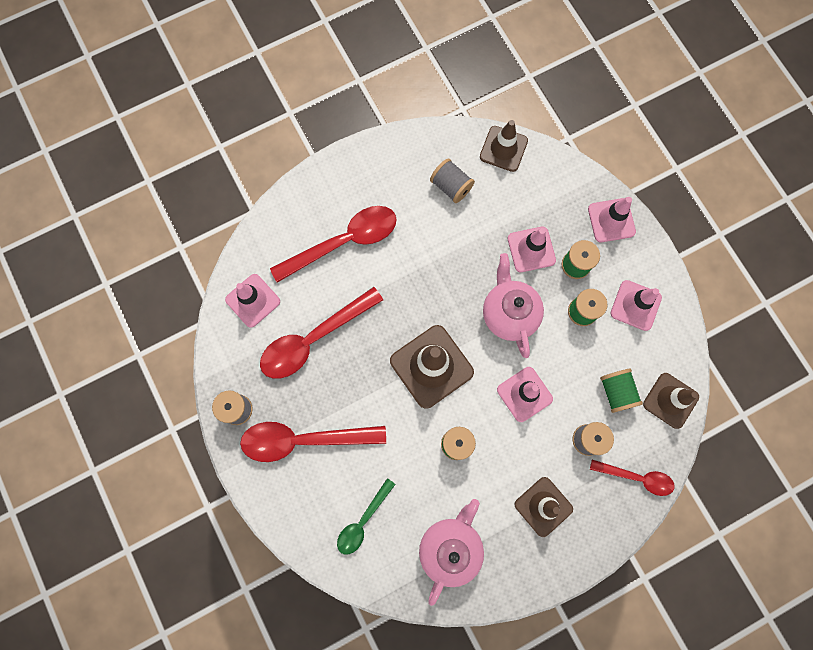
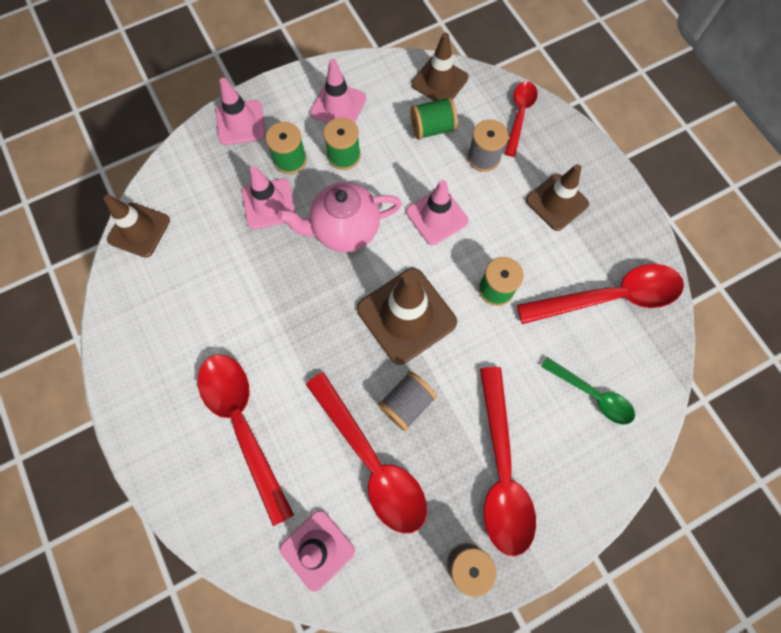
camera: 90 degrees left, 5 degrees down
pink teapot [419,499,484,606] -> red spoon [517,264,684,324]
grey spool [430,159,475,203] -> grey spool moved to [378,371,437,431]

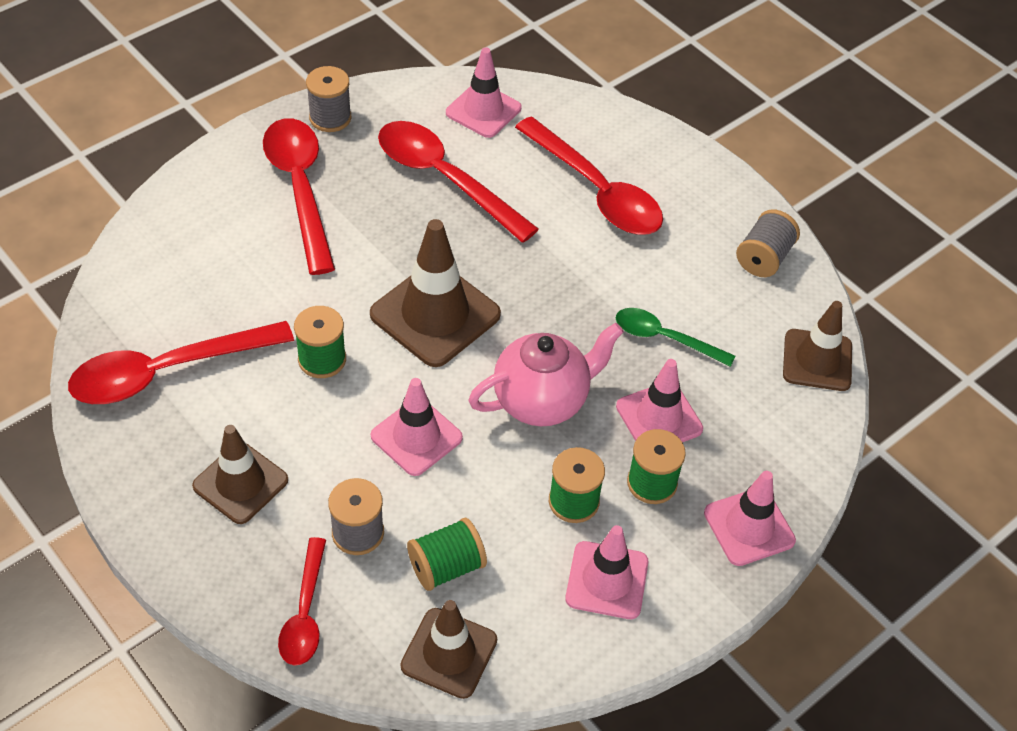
camera: 165 degrees right, 20 degrees down
grey spool [378,371,437,431] -> grey spool moved to [736,209,800,277]
green spoon [541,357,635,424] -> green spoon moved to [616,308,735,367]

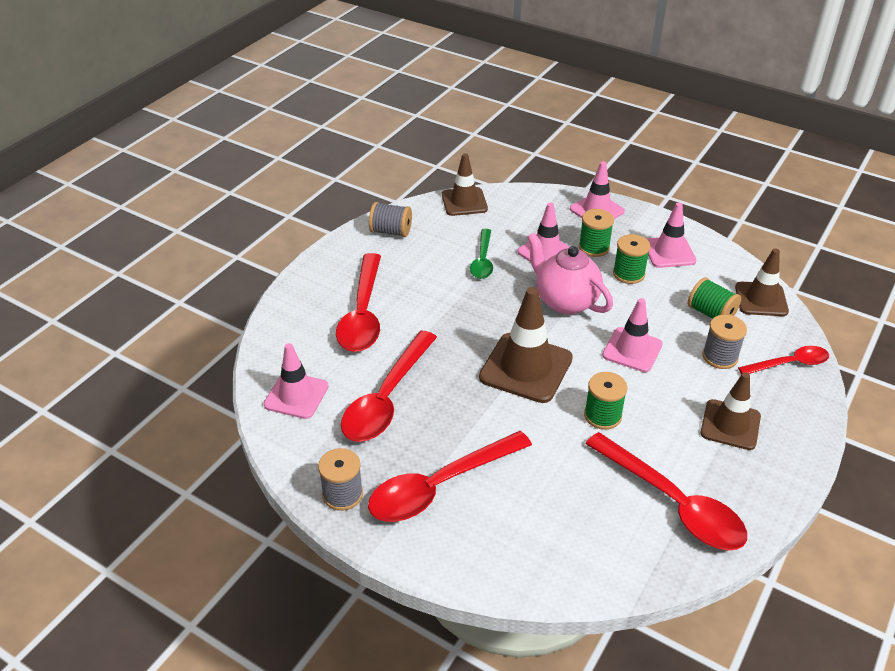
camera: 105 degrees left, 10 degrees down
red spoon [515,116,663,235] -> red spoon turned 150 degrees clockwise [336,253,381,352]

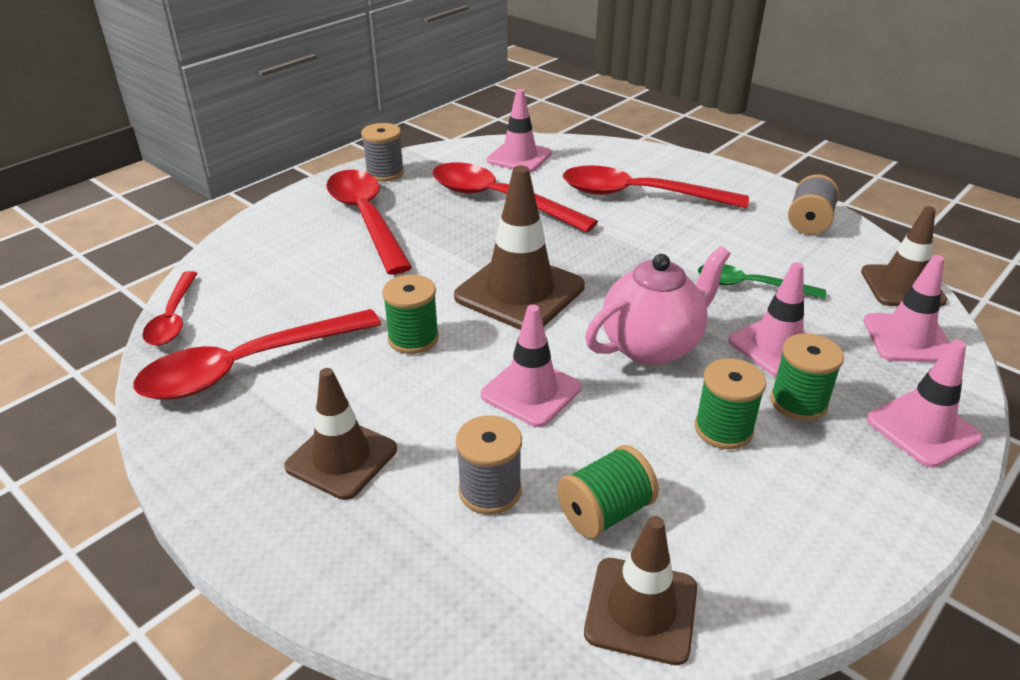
camera: 100 degrees right, 5 degrees down
pink traffic cone [647,202,696,268] -> pink traffic cone moved to [863,255,950,362]
red spoon [738,346,829,374] -> red spoon moved to [142,271,198,346]

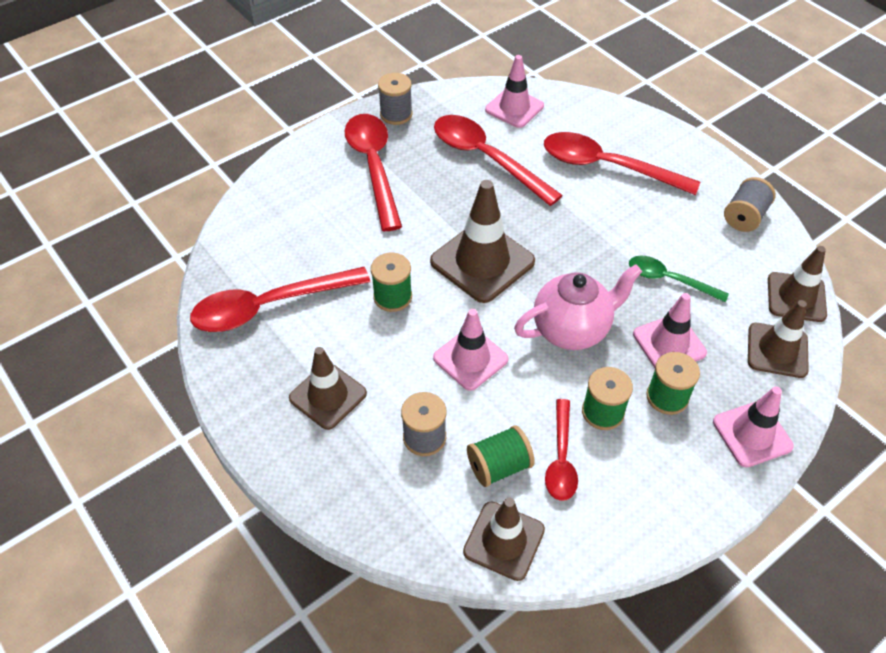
camera: 10 degrees right, 15 degrees up
red spoon [142,271,198,346] -> red spoon moved to [545,399,578,501]
pink traffic cone [863,255,950,362] -> brown traffic cone [748,300,809,378]

